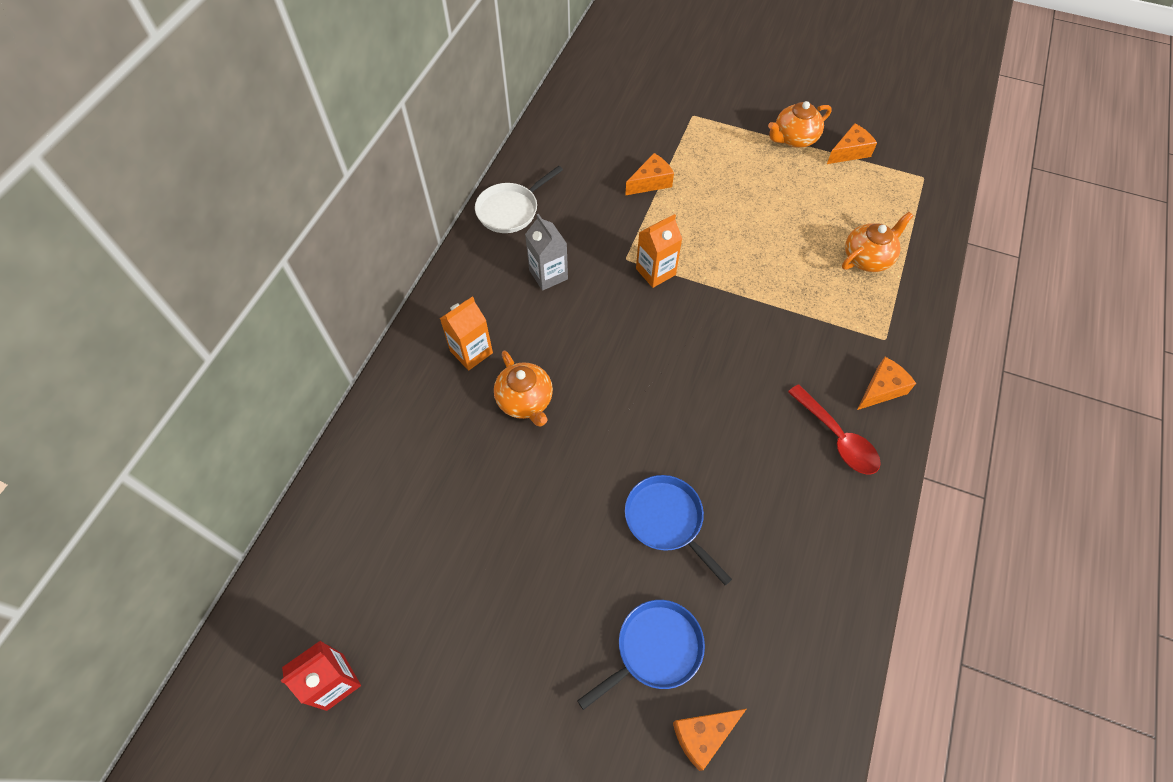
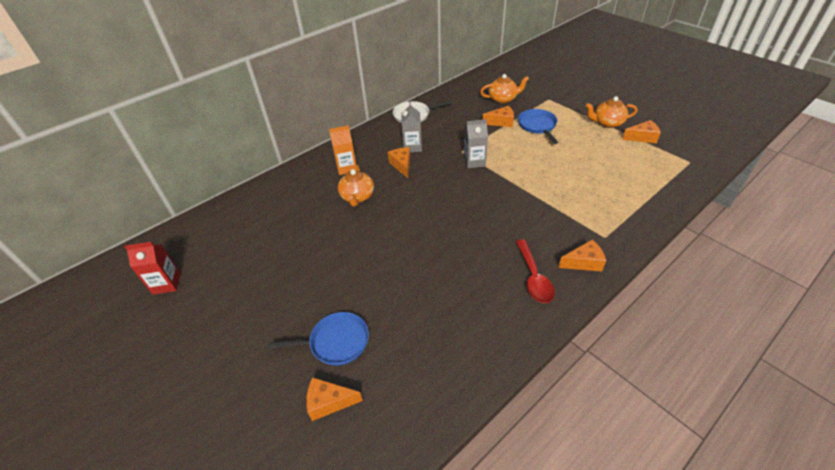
camera: 30 degrees right, 15 degrees down
blue pan [625,475,732,585] -> blue pan moved to [518,109,558,144]
orange carton [636,214,682,288] -> grey carton [464,119,488,168]
orange teapot [842,212,913,272] -> orange teapot moved to [480,74,529,104]
none -> orange cheese [388,147,410,178]

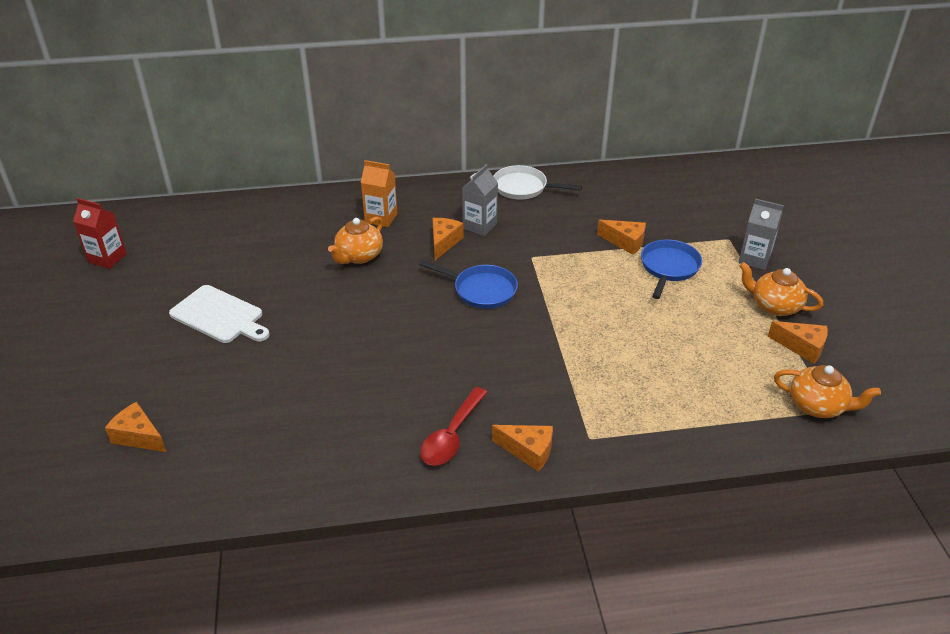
camera: 30 degrees right, 5 degrees down
blue pan [268,312,369,366] -> blue pan moved to [420,260,518,309]
grey carton [464,119,488,168] -> grey carton moved to [738,198,784,270]
orange teapot [480,74,529,104] -> orange teapot moved to [774,365,881,418]
none -> white cutting board [169,285,270,343]

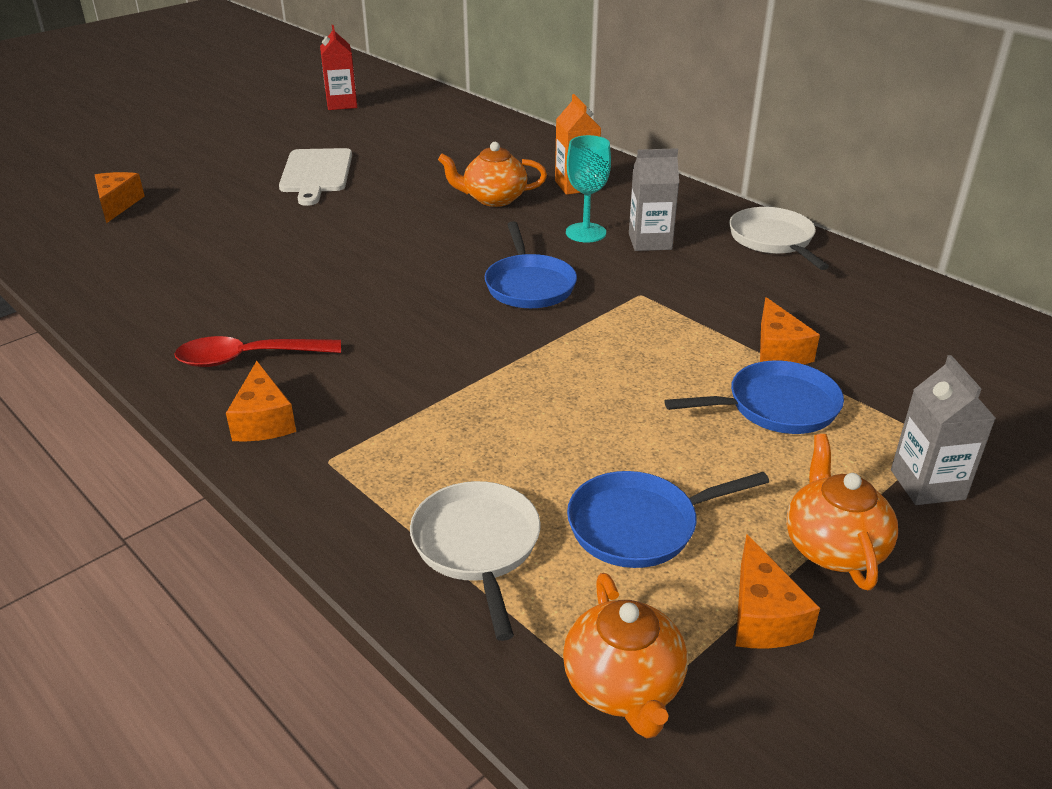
camera: 55 degrees right, 5 degrees down
orange cheese [432,218,463,260] -> turquoise goblet [566,135,611,243]
none -> white pan [410,481,541,641]
none -> blue pan [567,471,769,568]

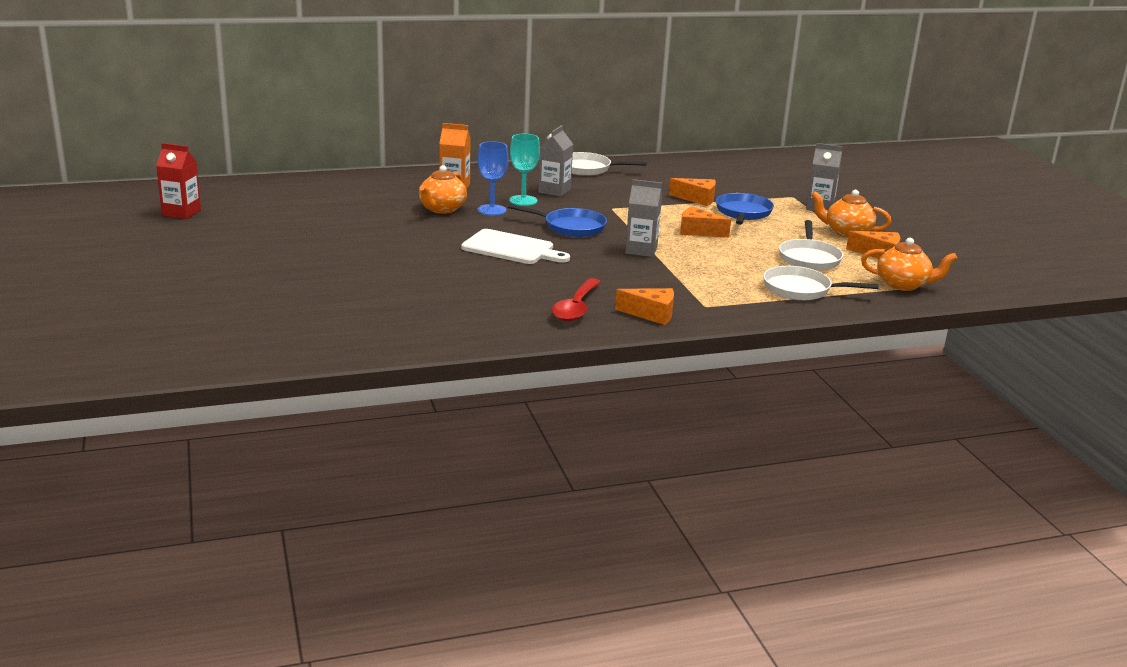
camera: 65 degrees left, 10 degrees down
orange cheese [95,172,145,223] -> orange cheese moved to [680,206,731,238]
white cutting board [279,148,352,206] -> white cutting board moved to [461,229,570,264]
blue pan [567,471,769,568] -> white pan [779,220,844,271]
none -> blue goblet [478,141,509,215]
none -> grey carton [625,179,662,257]

